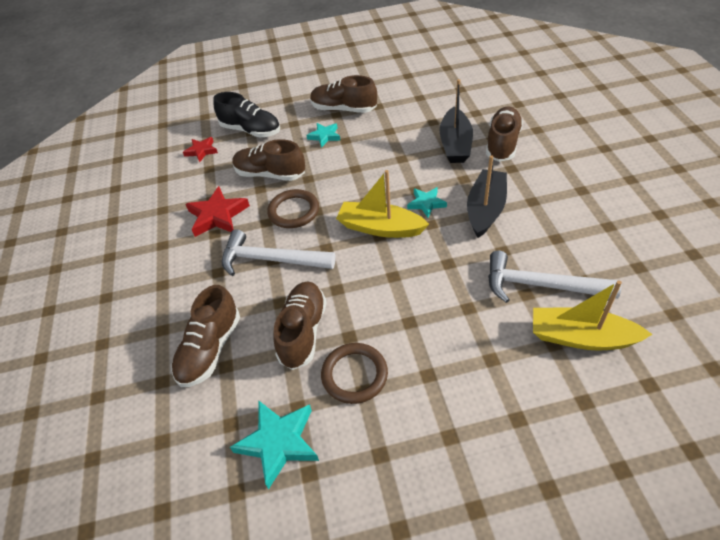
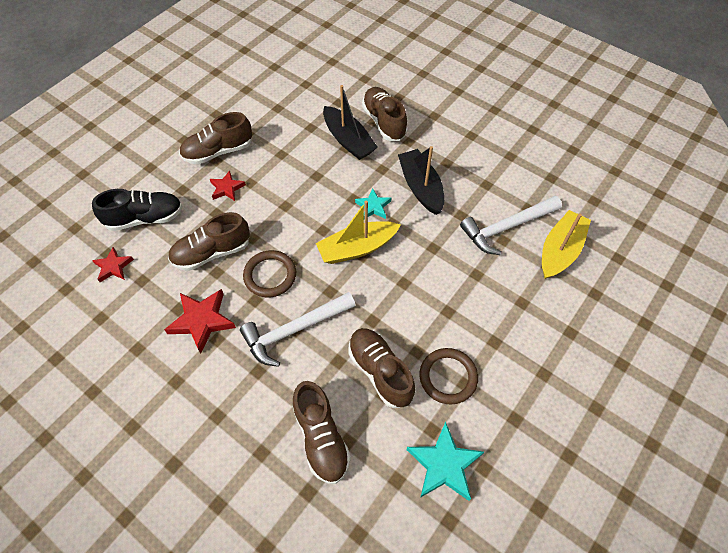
camera: 45 degrees left, 10 degrees up
turquoise star [307,123,341,148] -> red star [210,170,246,201]
yellow boat [533,281,652,350] -> yellow boat turned 150 degrees clockwise [542,210,591,279]

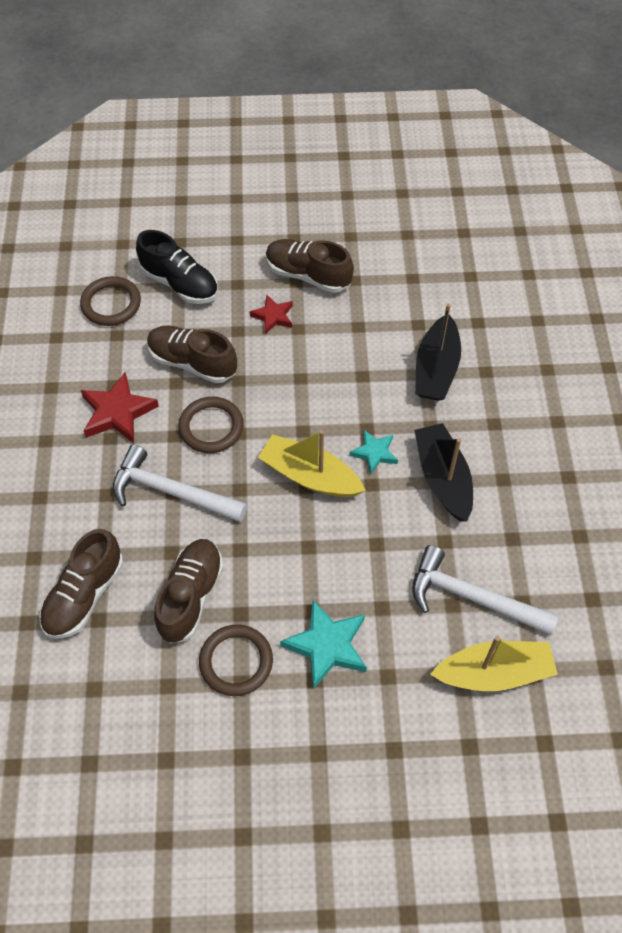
camera: 50 degrees right, 0 degrees up
red star [92,247,134,282] -> brown ring [80,276,141,326]
brown shoe [362,87,408,141] -> none
black boat [398,146,444,215] -> black boat turned 45 degrees counterclockwise [414,423,473,522]
turquoise star [406,422,484,501] -> turquoise star moved to [280,600,367,689]

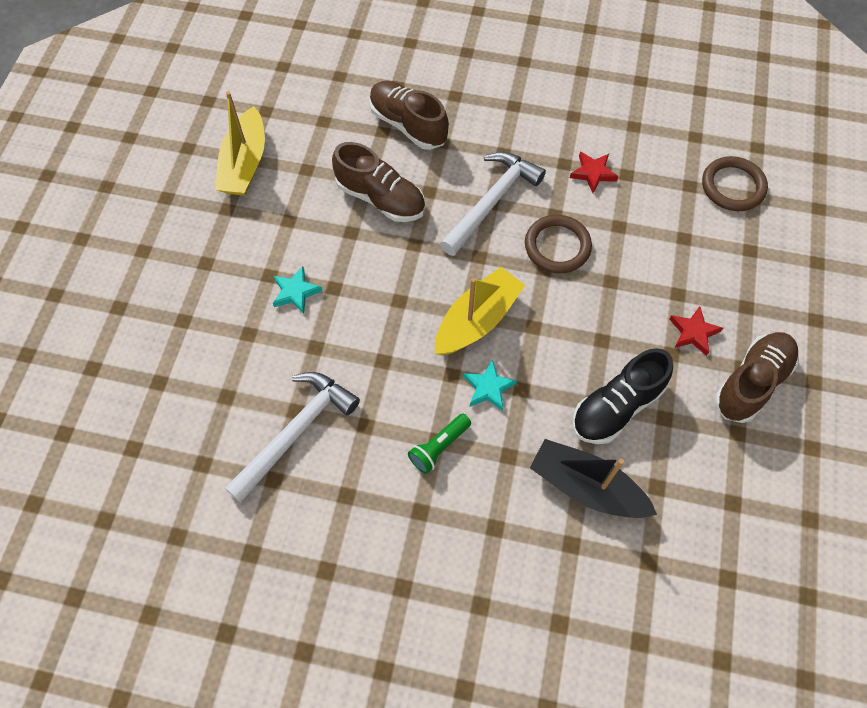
camera: 105 degrees right, 5 degrees up
red star [81,372,159,443] -> red star [570,152,618,193], size x0.61
black shoe [136,230,218,304] -> black shoe moved to [572,348,673,444]
brown shoe [147,325,237,383] -> none
brown ring [199,625,273,696] -> none
turquoise star [280,600,367,689] -> turquoise star [273,267,322,314], size x0.61
black boat [414,423,473,522] -> green flashlight [408,414,471,474]
yellow boat [430,636,558,691] -> yellow boat moved to [215,91,265,196]

